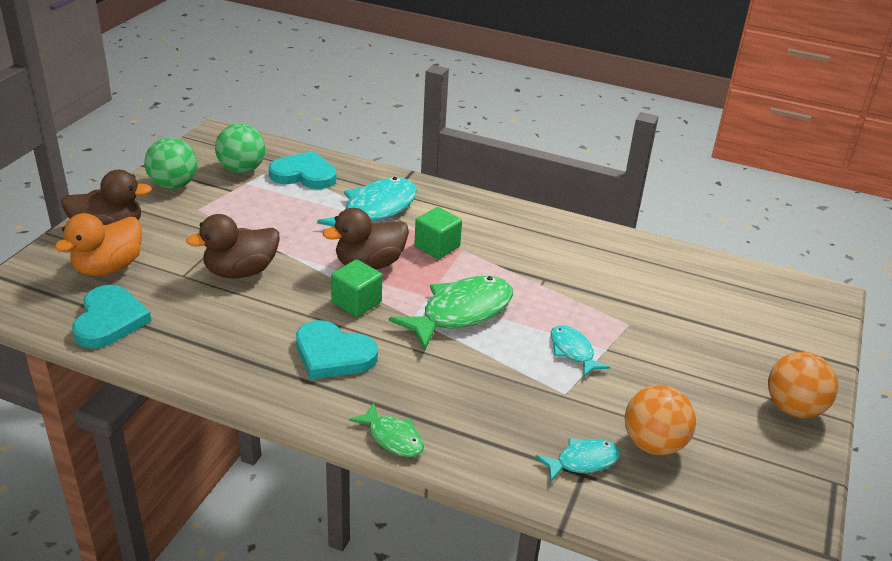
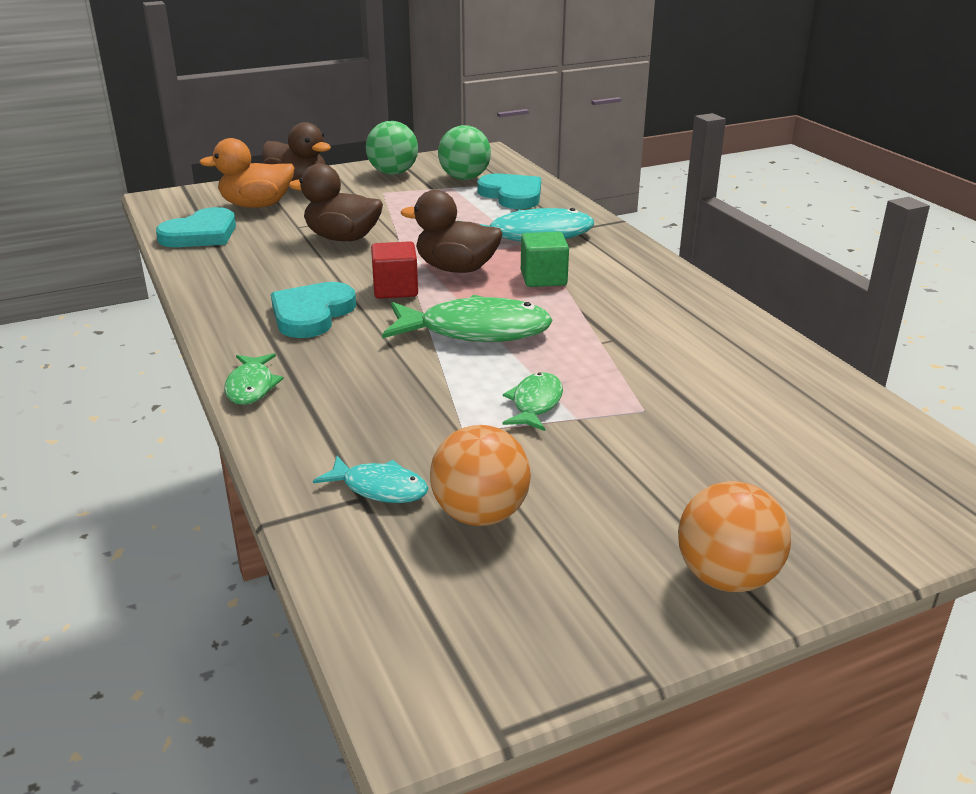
camera: 45 degrees right, 5 degrees down
turquoise heart [296,320,378,380] -> turquoise heart turned 45 degrees clockwise [271,282,356,338]
green cube [331,259,382,317] -> red cube [371,241,418,299]
turquoise fish [551,325,610,377] -> green fish [502,372,563,431]

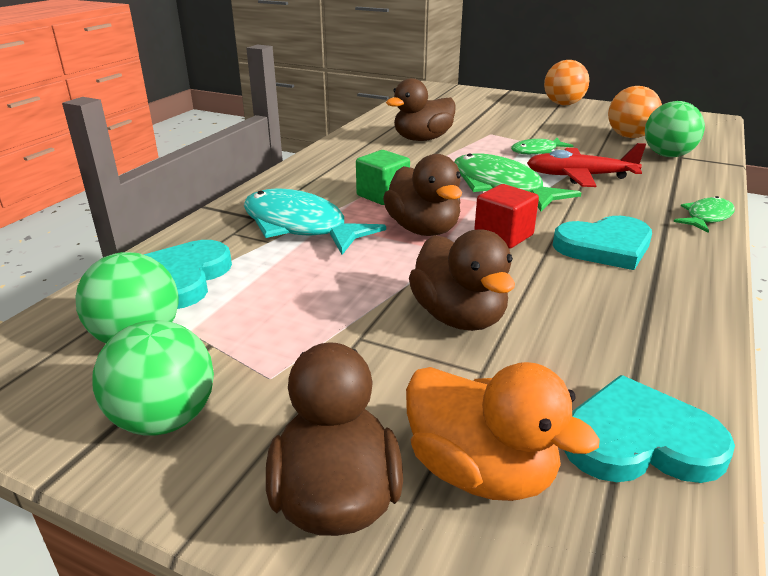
camera: 130 degrees left, 0 degrees up
turquoise fish [313,456,428,503] -> green ball [645,101,705,157]
none -> brown duck [386,78,456,141]
none -> red plane [527,143,646,187]

